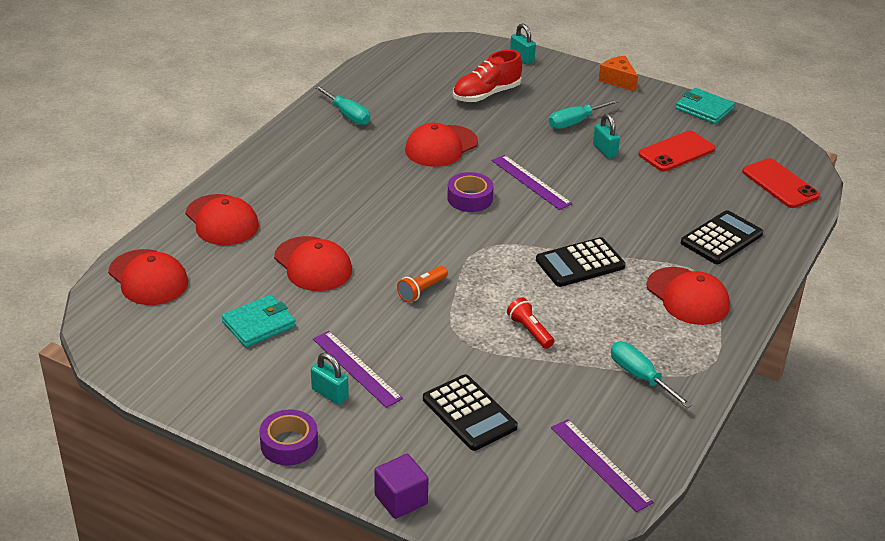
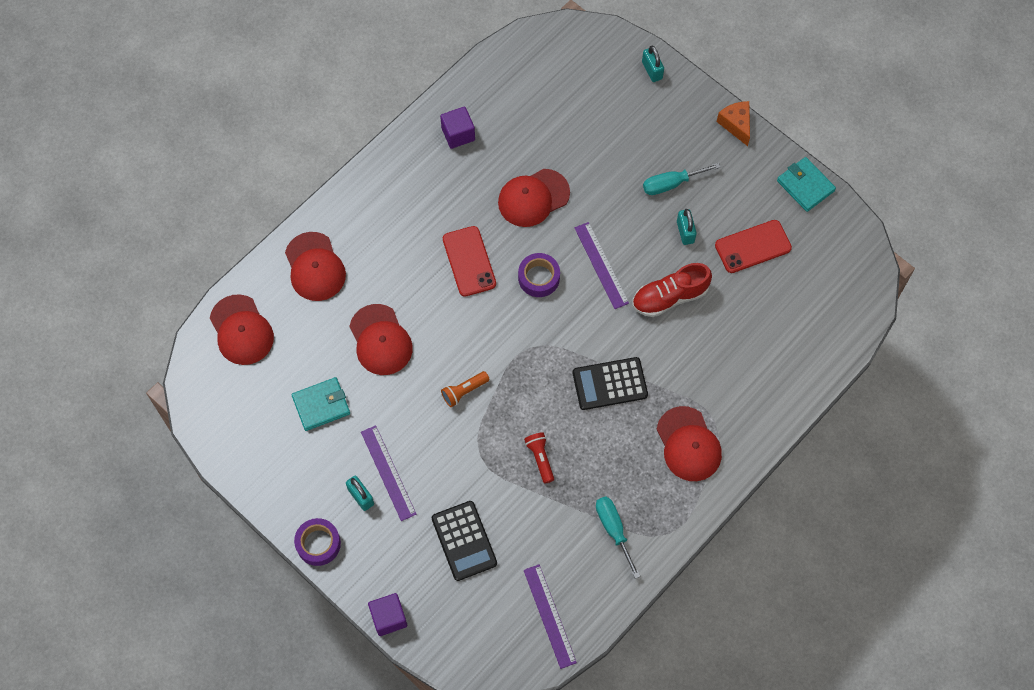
camera: 15 degrees right, 30 degrees up
turquoise screwdriver [314,85,370,125] -> purple cube [440,107,475,149]
red shoe [453,50,522,102] -> red shoe moved to [632,263,712,317]
black calculator [681,210,763,264] -> none
red phone [742,158,820,208] -> red phone moved to [443,226,496,297]

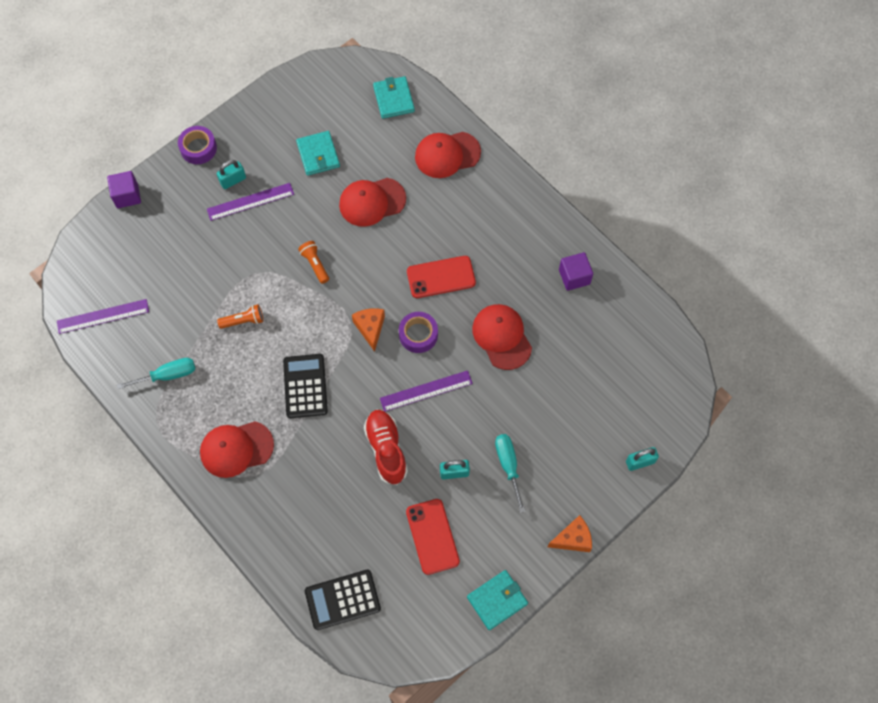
camera: 95 degrees right, 0 degrees up
red cap [210,294,274,365] -> turquoise wallet [373,76,415,119]
black calculator [431,501,497,581] -> black calculator moved to [305,570,381,630]
red flashlight [524,432,554,484] -> orange flashlight [217,304,263,329]
none -> orange cheese [352,308,385,352]

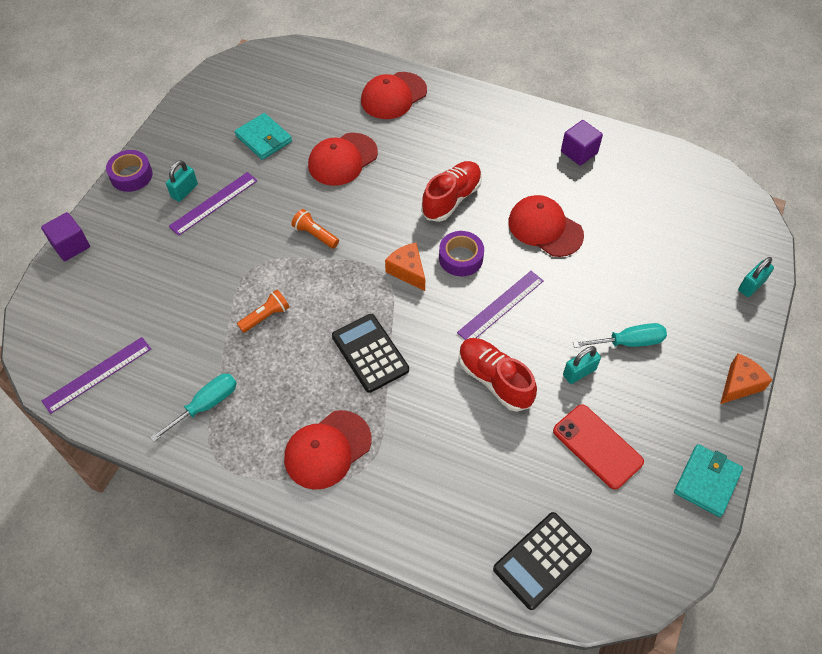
camera: 25 degrees left, 10 degrees down
turquoise wallet [373,76,415,119] -> none
red phone [407,256,476,298] -> red shoe [421,161,482,222]
turquoise screwdriver [495,434,525,513] -> turquoise screwdriver turned 120 degrees clockwise [573,323,667,348]

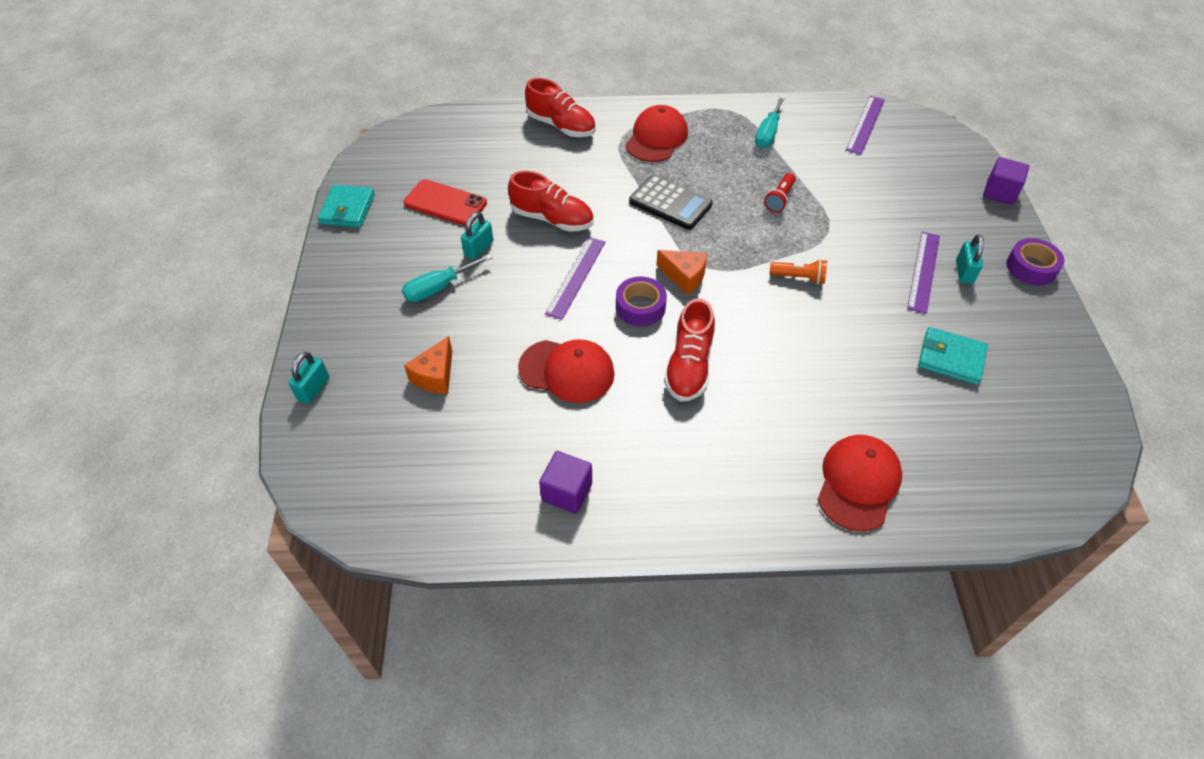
camera: 155 degrees right, 5 degrees down
orange flashlight [237,290,289,333] -> red flashlight [764,173,796,213]
red cap [308,133,378,186] -> none
black calculator [493,512,592,610] -> none
orange cheese [720,353,772,404] -> orange cheese moved to [404,336,452,394]
none -> red shoe [525,78,595,137]

